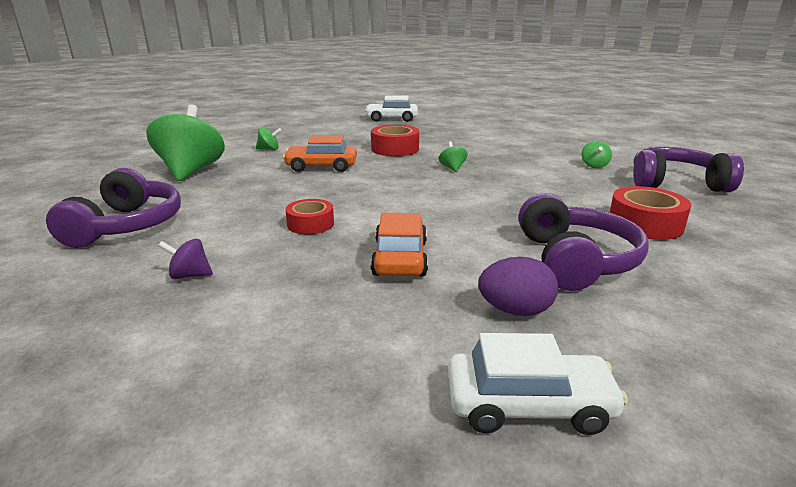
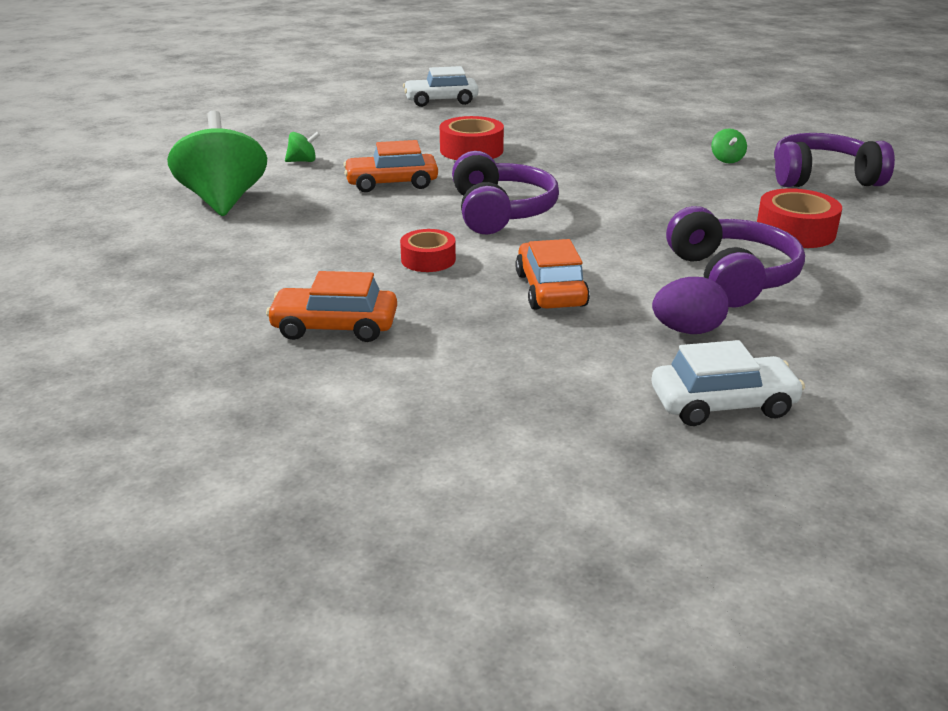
camera: 10 degrees left, 5 degrees up
purple headphones [46,168,181,248] -> purple headphones moved to [452,151,559,235]
purple spinning top [158,239,213,279] -> orange car [266,271,397,342]
green spinning top [439,141,468,172] -> none

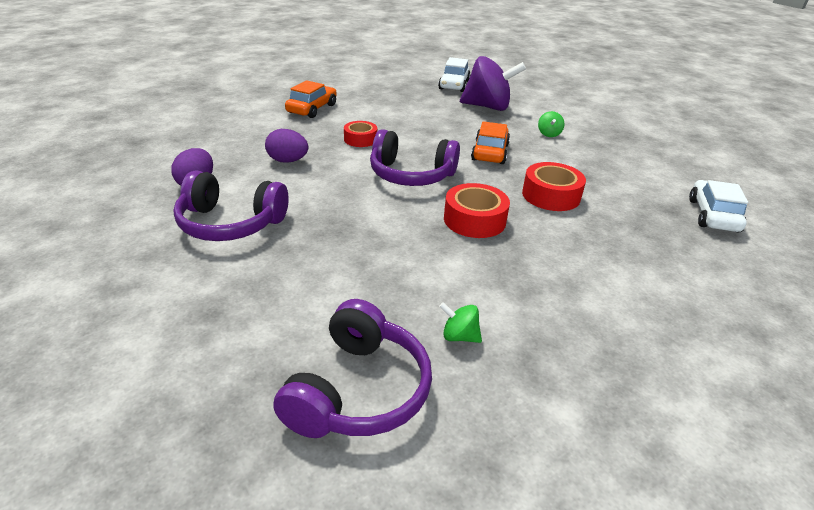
camera: 110 degrees right, 5 degrees up
green spinning top [167,111,267,216] -> purple spinning top [460,56,526,111]
orange car [515,239,590,310] -> purple egg [265,129,309,163]
white car [652,340,805,426] -> white car moved to [438,57,471,92]
red tape [757,188,842,248] -> red tape moved to [444,183,510,238]

